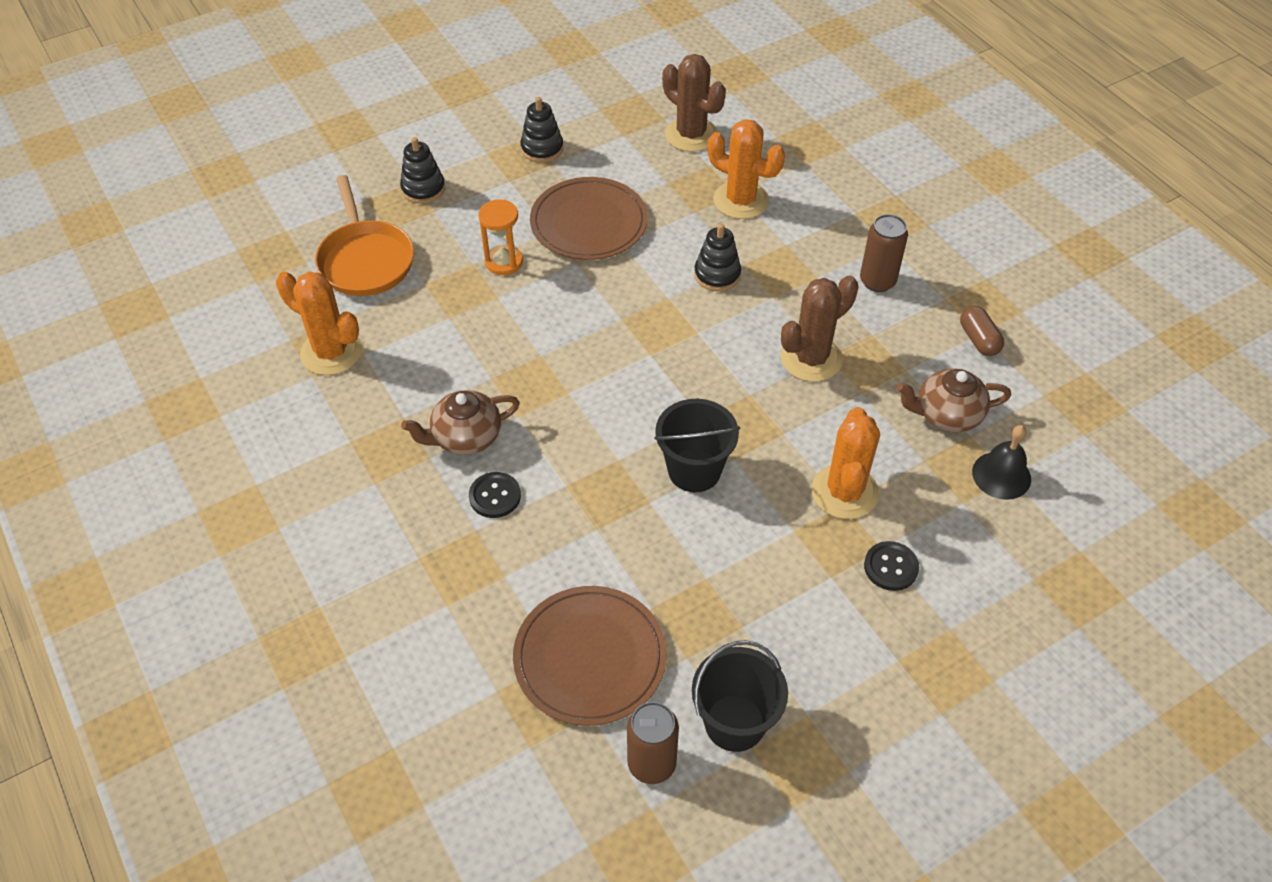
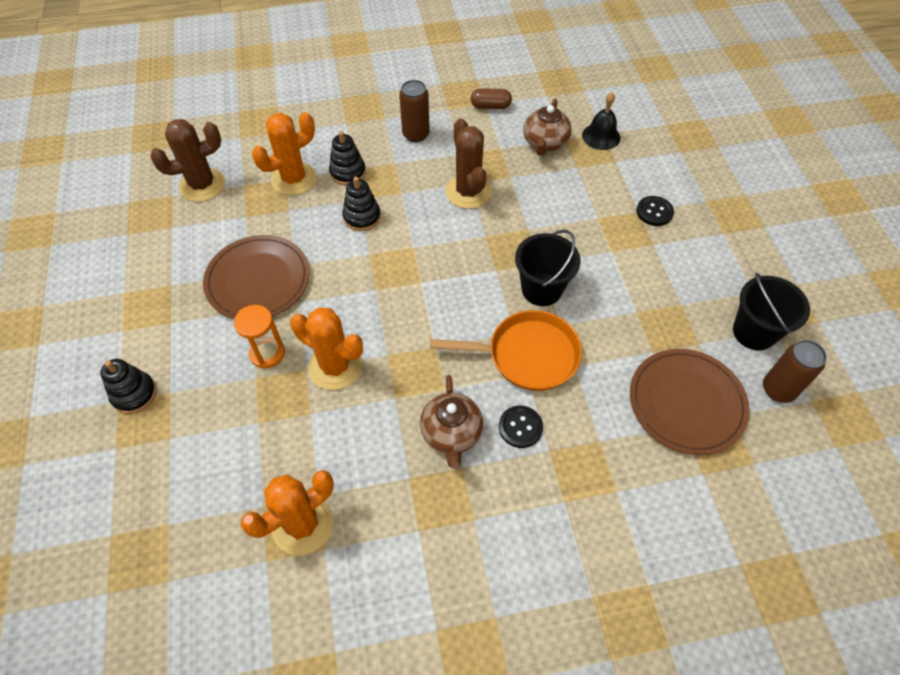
camera: 70 degrees left, 5 degrees up
orange pan [315,175,414,296] -> orange pan moved to [430,310,582,391]
black stacking toy [520,97,563,163] -> black stacking toy moved to [329,131,366,185]
orange cactus [812,407,880,519] -> orange cactus moved to [290,307,363,390]

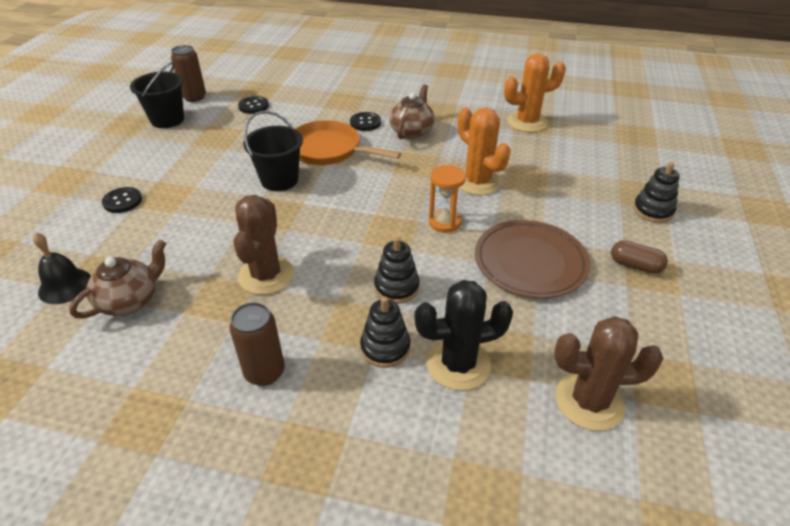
camera: 155 degrees left, 15 degrees down
orange hourglass [234,305,285,368] -> orange hourglass moved to [428,165,466,232]
orange cactus [252,112,317,195] -> black cactus [414,280,513,390]
brown capsule [471,89,512,109] -> brown capsule moved to [611,240,668,274]
brown plate [630,349,750,455] -> black button [238,96,269,114]

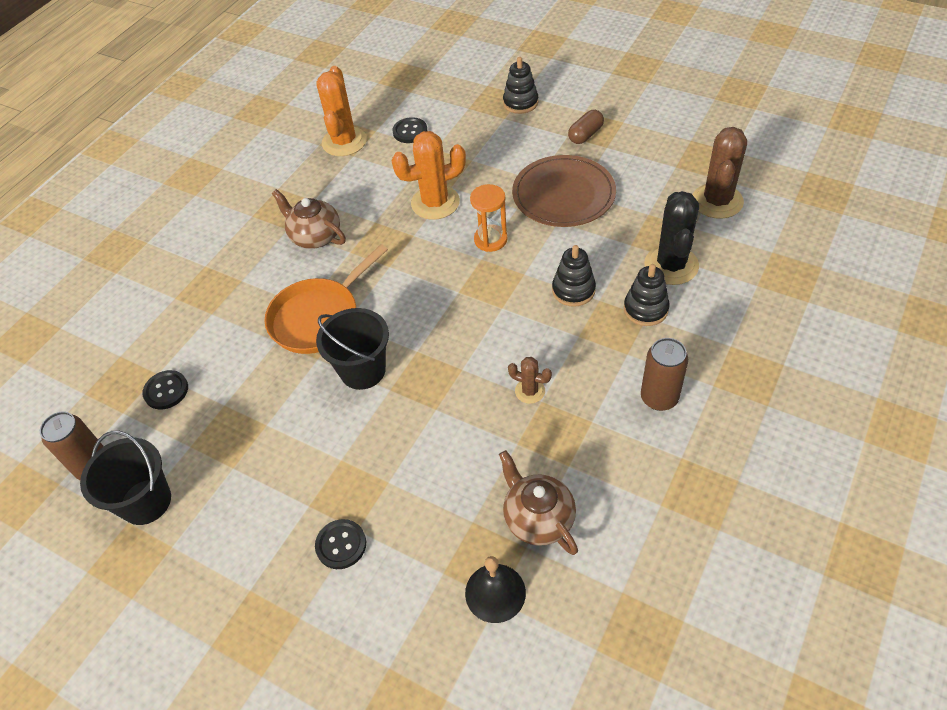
camera: 70 degrees left, 10 degrees up
brown cactus [234,195,294,295] -> brown cactus [508,357,552,404], size x0.51
black button [350,112,381,131] -> black button moved to [392,117,428,143]

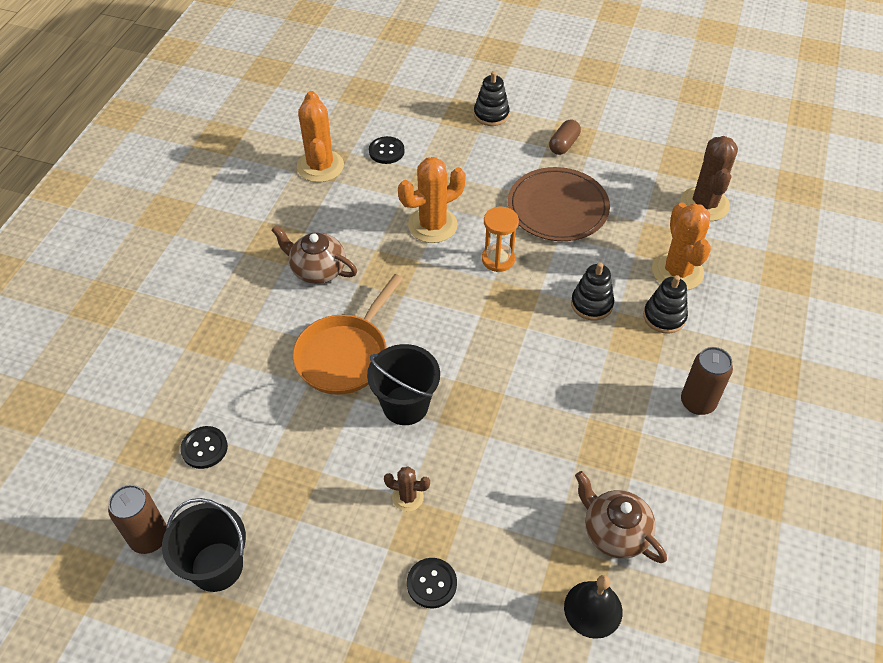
camera: 15 degrees left, 0 degrees up
brown cactus [508,357,552,404] -> brown cactus moved to [384,466,430,512]
black cactus [644,191,699,285] -> orange cactus [652,202,711,290]

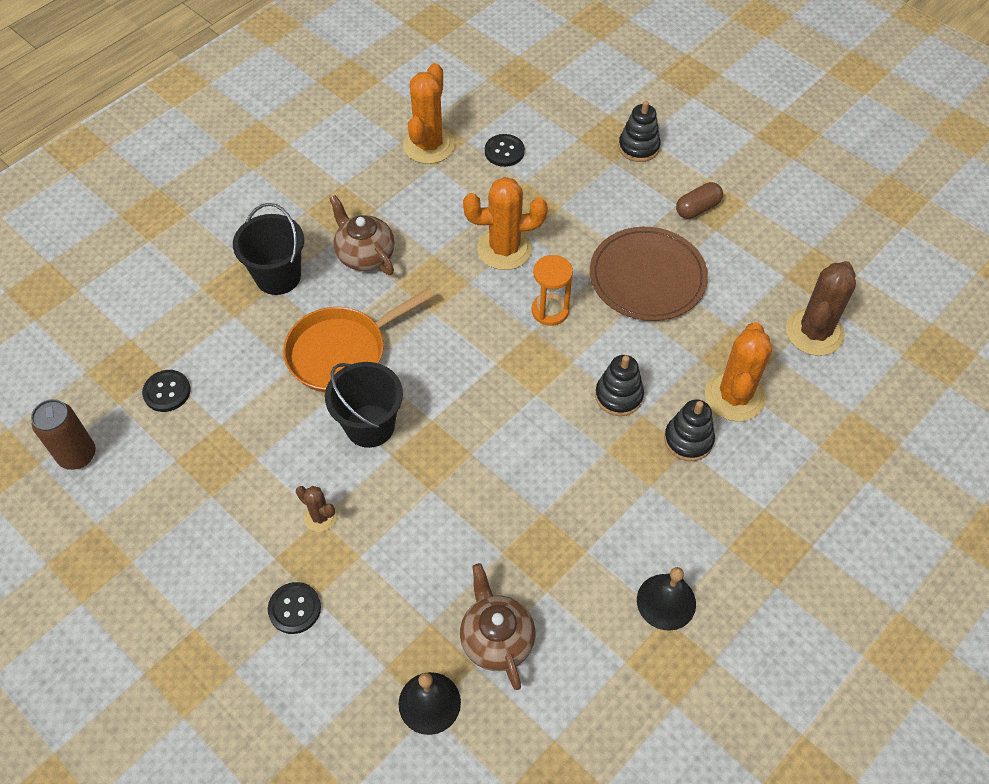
camera: 25 degrees right, 5 degrees up
black bucket [162,498,246,592] -> black bucket moved to [233,203,304,295]
brown can [681,347,733,415] -> none
none -> black bell [637,567,696,631]

